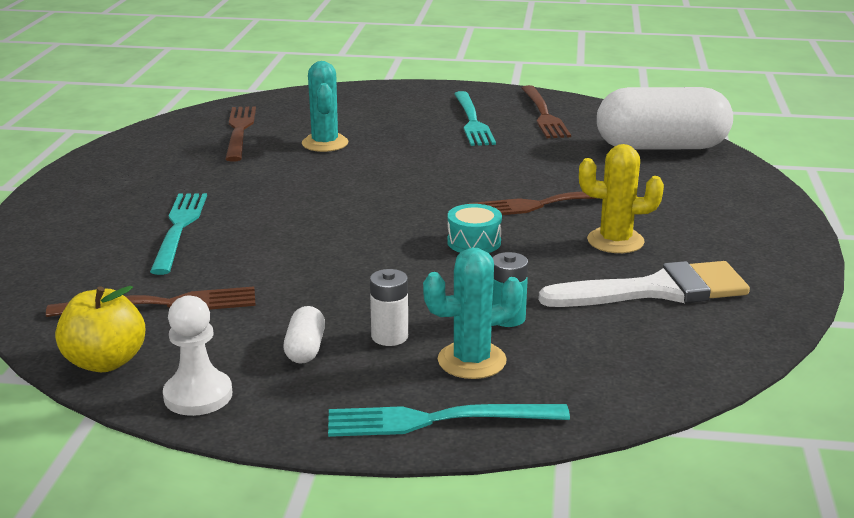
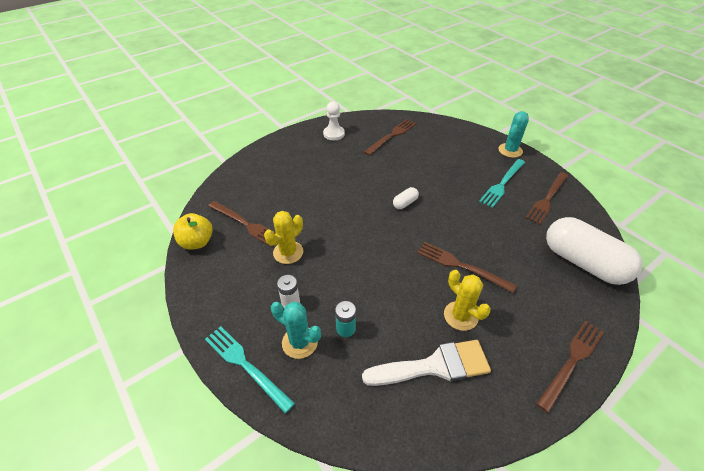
camera: 45 degrees right, 20 degrees up
turquoise fork [150,193,207,275] -> none
white pawn [163,295,232,416] -> white pawn moved to [323,101,345,140]
white capsule [284,306,325,364] -> white capsule moved to [393,187,419,209]
turquoise cactus [302,61,348,152] -> turquoise cactus moved to [499,111,529,158]
turquoise drum [447,204,502,253] -> none
white brush [538,261,750,307] -> white brush turned 45 degrees counterclockwise [362,340,491,386]
none -> yellow cactus [264,211,303,264]
none -> brown fork [536,321,604,413]

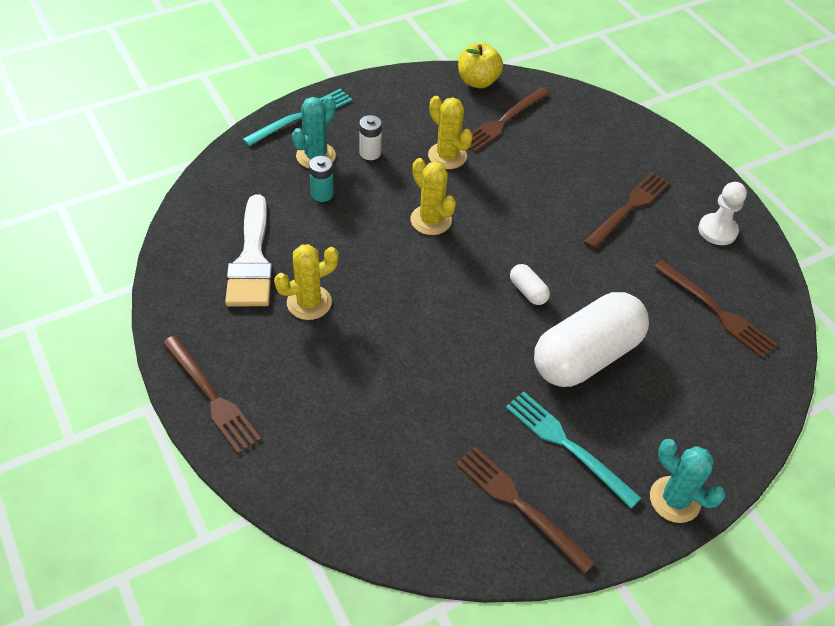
camera: 95 degrees right, 5 degrees up
brown fork [417,242,517,293] -> brown fork moved to [584,172,670,249]
white capsule [546,217,643,285] -> white capsule moved to [534,292,649,387]
none -> yellow cactus [411,158,456,235]

